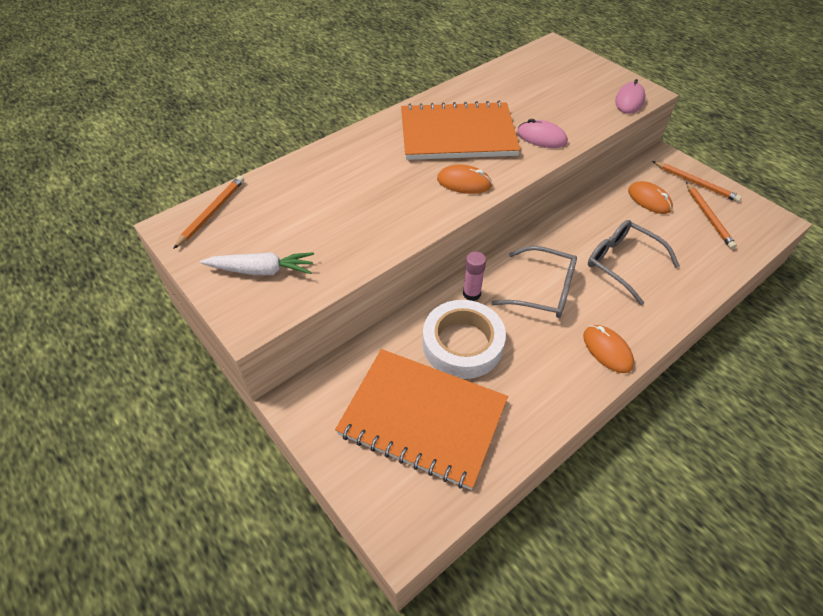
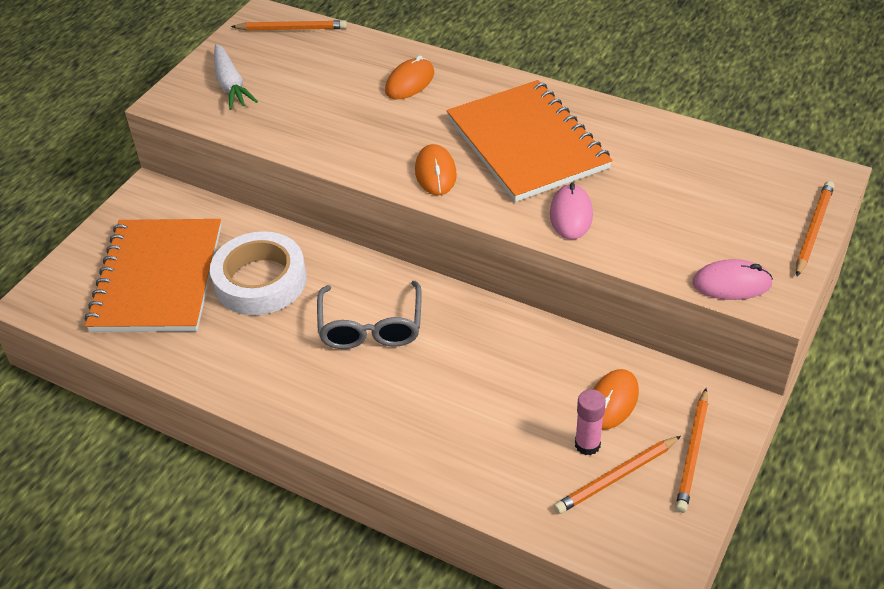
camera: 70 degrees right, 5 degrees down
pink glue stick [463,252,486,301] -> pink glue stick moved to [575,389,606,455]
orange mouse [583,325,634,373] -> orange mouse moved to [385,55,434,99]
grey glasses [588,220,680,305] -> none
none -> orange pencil [796,181,835,277]

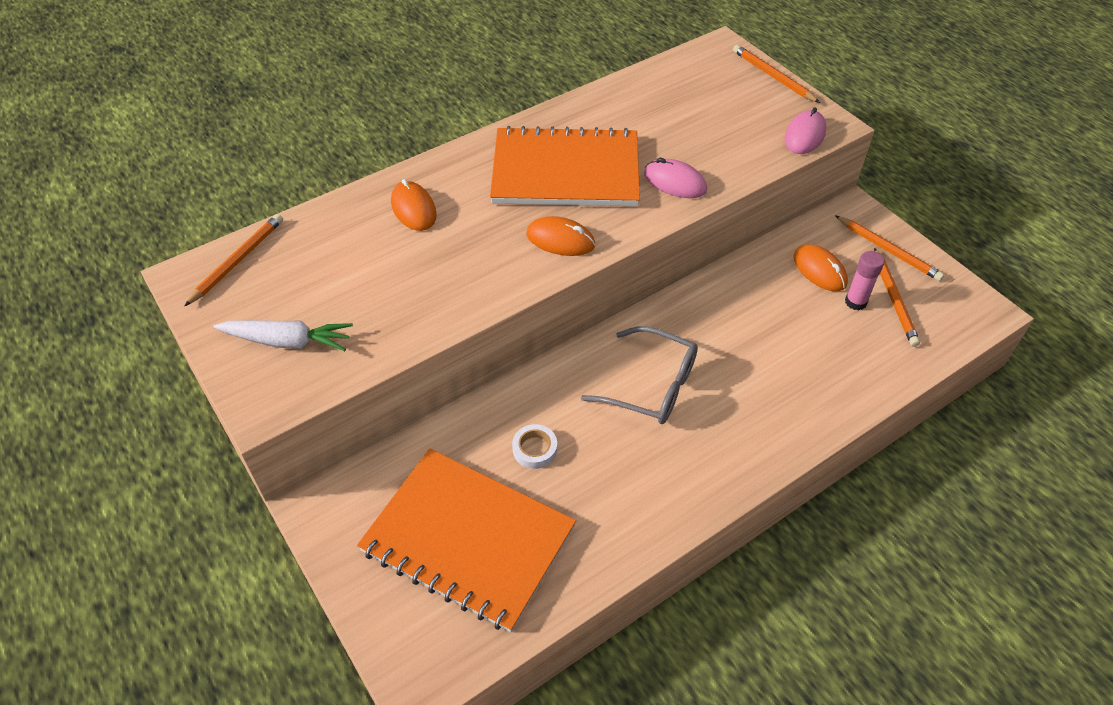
camera: 65 degrees left, 5 degrees up
white tape [210,231,306,315] -> white tape [512,424,557,469], size x0.44

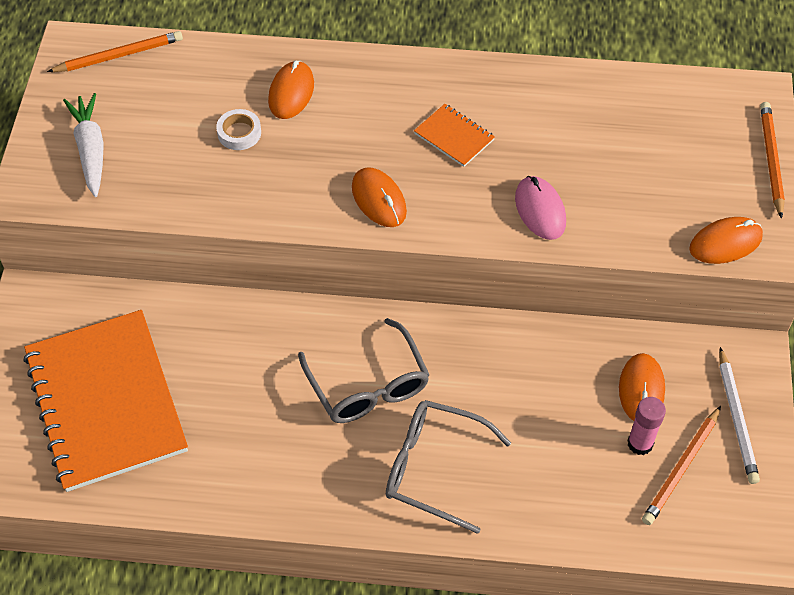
camera: 40 degrees right, 5 degrees up
white carrot [213,320,353,351] -> white carrot turned 150 degrees counterclockwise [63,93,104,197]
orange notebook [490,126,640,206] -> orange notebook [414,104,495,167], size x0.41
white tape [512,424,557,469] -> white tape moved to [216,109,261,150]
pink mouse [784,107,826,154] -> orange mouse [689,217,763,264]
orange pencil [835,215,944,281] -> white pencil [719,347,760,484]
none -> grey glasses [386,400,511,534]

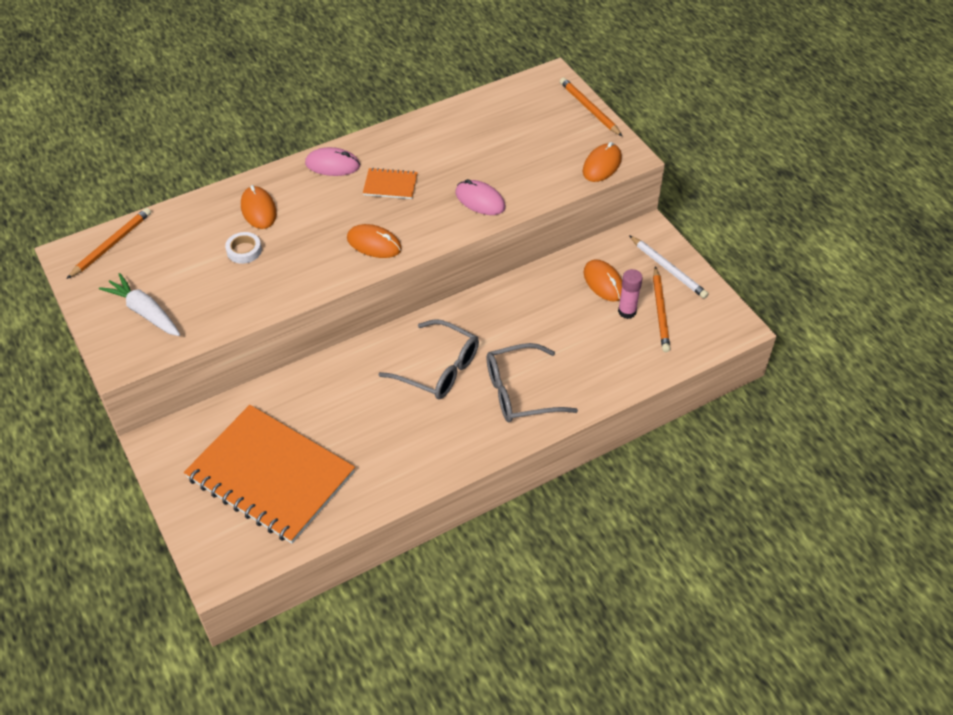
camera: 35 degrees left, 5 degrees down
none -> pink mouse [305,147,360,176]

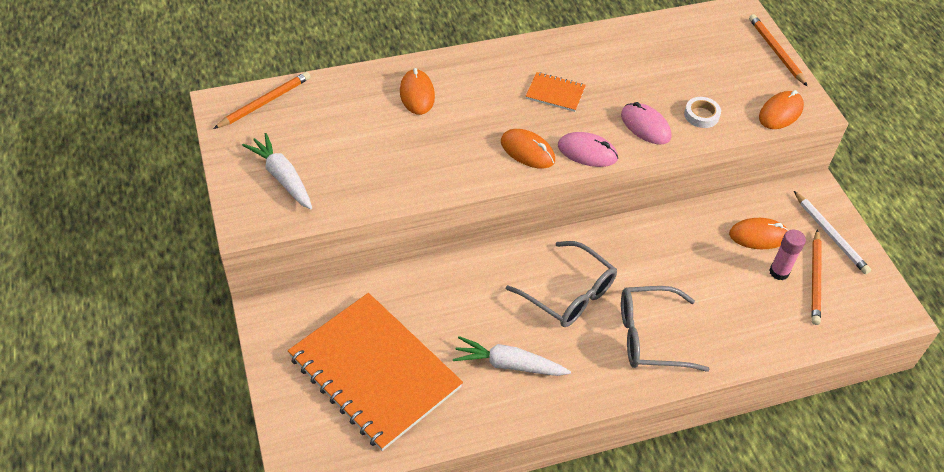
camera: 10 degrees right, 0 degrees up
white tape [225,232,262,264] -> white tape moved to [684,97,721,128]
pink mouse [305,147,360,176] -> pink mouse moved to [558,132,618,167]
orange mouse [584,259,622,302] -> orange mouse turned 75 degrees counterclockwise [729,218,789,249]
none -> white carrot [453,336,571,376]

